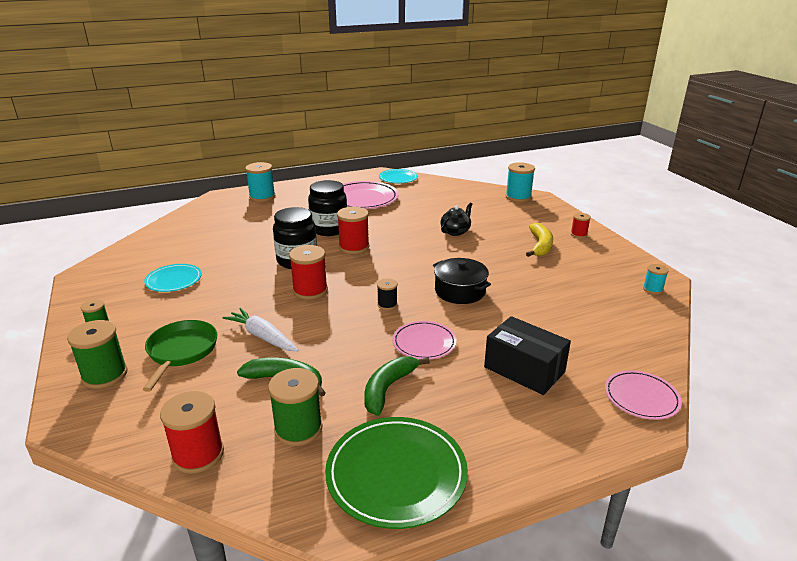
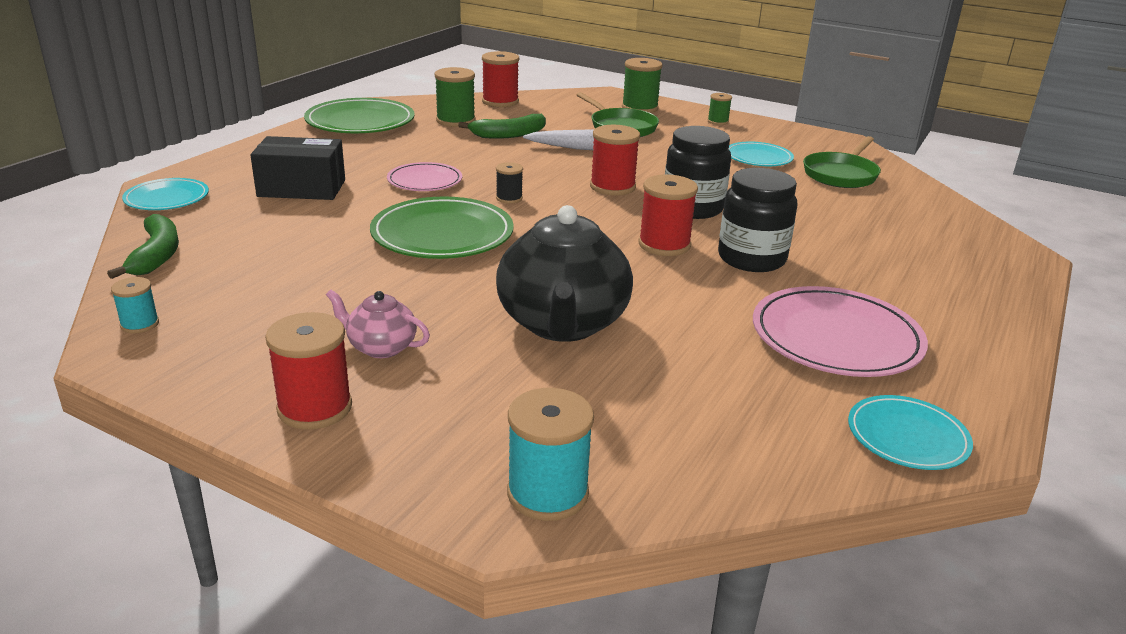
camera: 140 degrees right, 0 degrees up
turquoise spool [245,162,275,202] -> none
green banana [364,356,430,416] -> green banana moved to [107,214,179,279]
black pot [433,258,491,304] -> green plate [370,196,514,259]
black teapot [440,203,473,236] -> black teapot [496,205,633,342], size x2.07
yellow banana [526,223,553,257] -> pink teapot [326,290,430,358]
red spool [571,213,591,238] -> red spool [265,312,352,430], size x1.78
pink plate [605,370,682,420] -> turquoise plate [122,178,209,210]
none -> green pan [803,136,881,188]

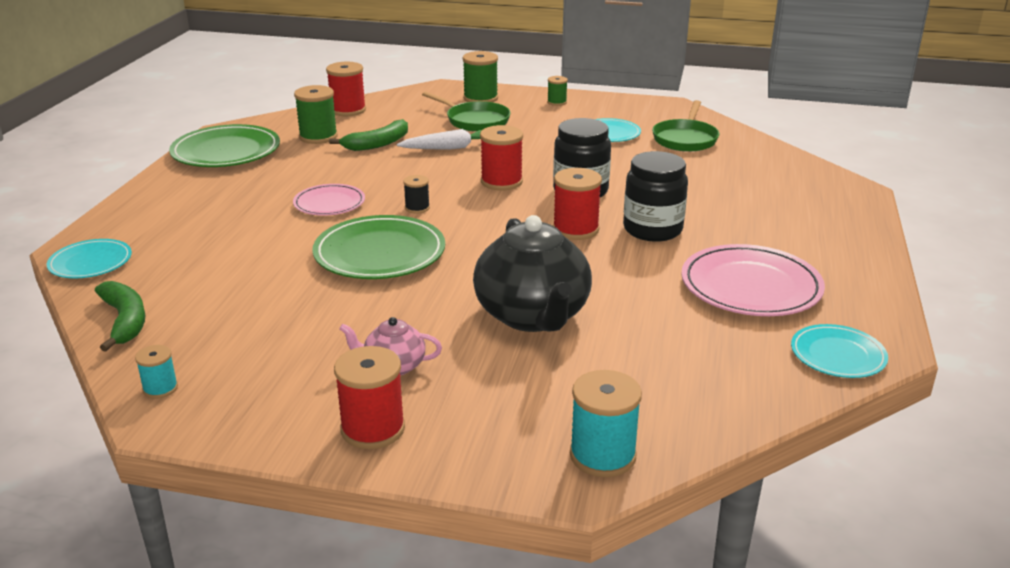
camera: 15 degrees left, 0 degrees up
black box [250,136,345,200] -> none

